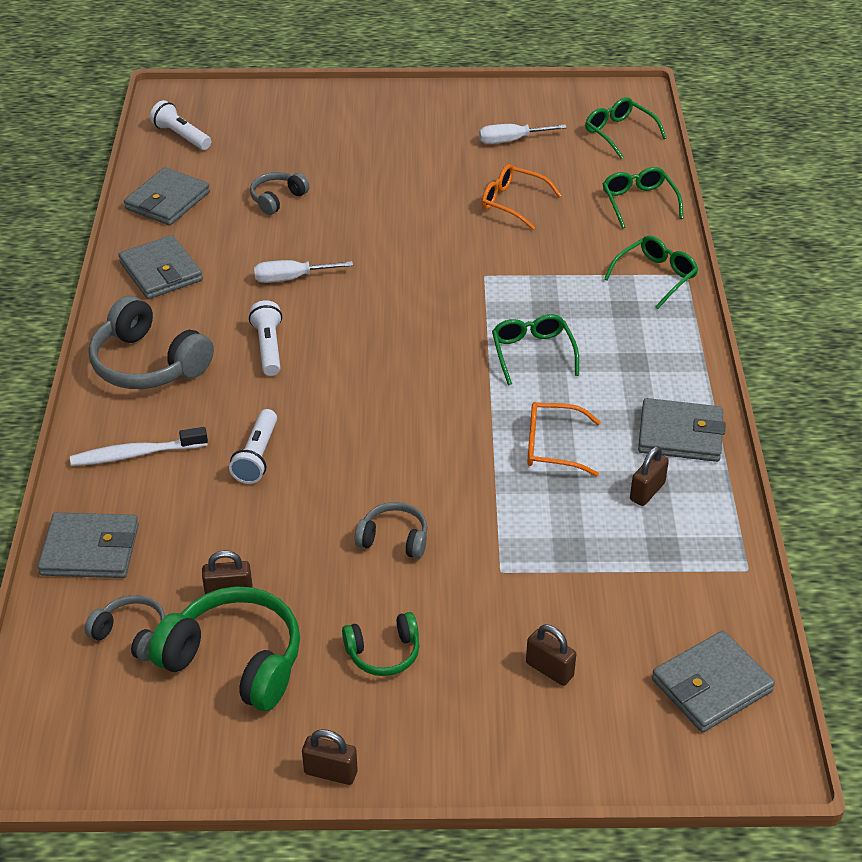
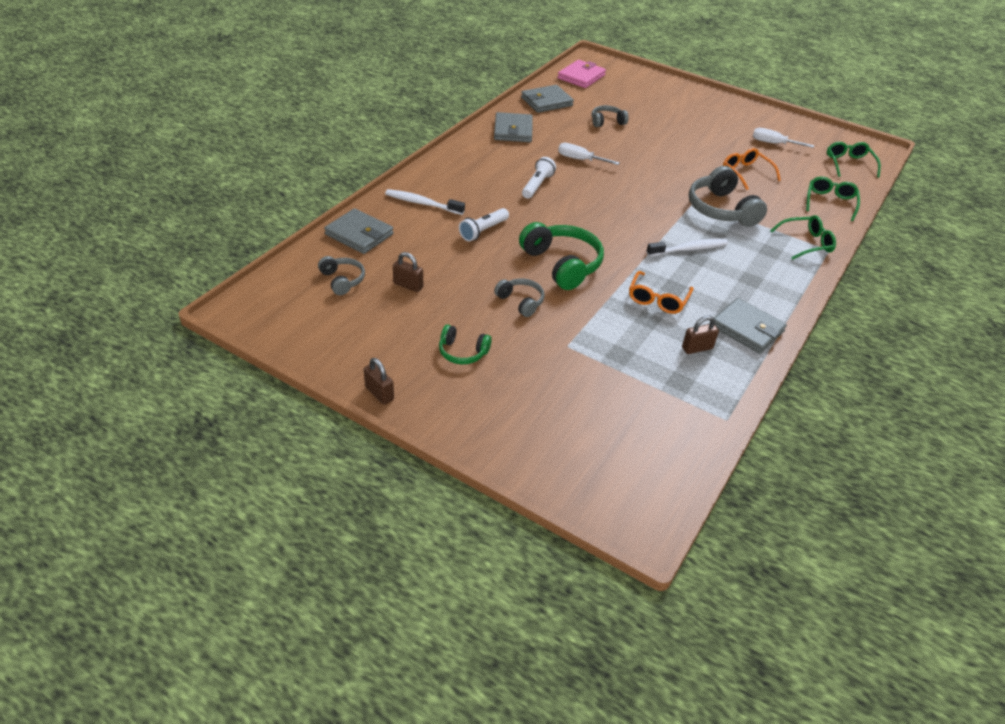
camera: 30 degrees right, 0 degrees up
grey headphones [89,296,214,389] -> grey headphones moved to [689,166,767,227]
green headphones [149,586,300,711] -> green headphones moved to [519,222,604,290]
white flashlight [150,100,211,150] -> pink wallet [558,60,606,88]
green glasses [492,314,579,385] -> white toothbrush [647,239,728,256]
brown padlock [526,624,576,686] -> none
orange glasses [527,402,601,477] -> orange glasses turned 105 degrees counterclockwise [629,271,694,314]
grey wallet [652,630,775,733] -> none

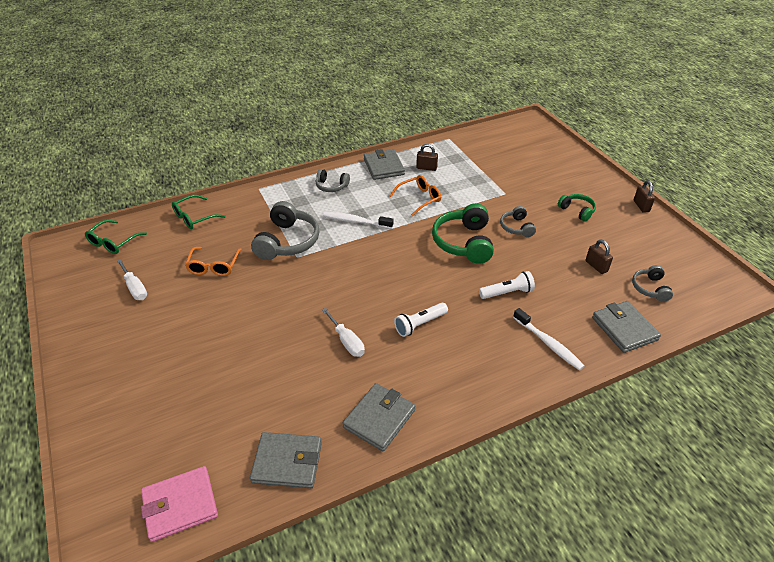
camera: 145 degrees left, 0 degrees up
grey headphones [592,105,629,127] -> grey headphones moved to [316,169,350,192]
green glasses [770,215,836,260] -> none

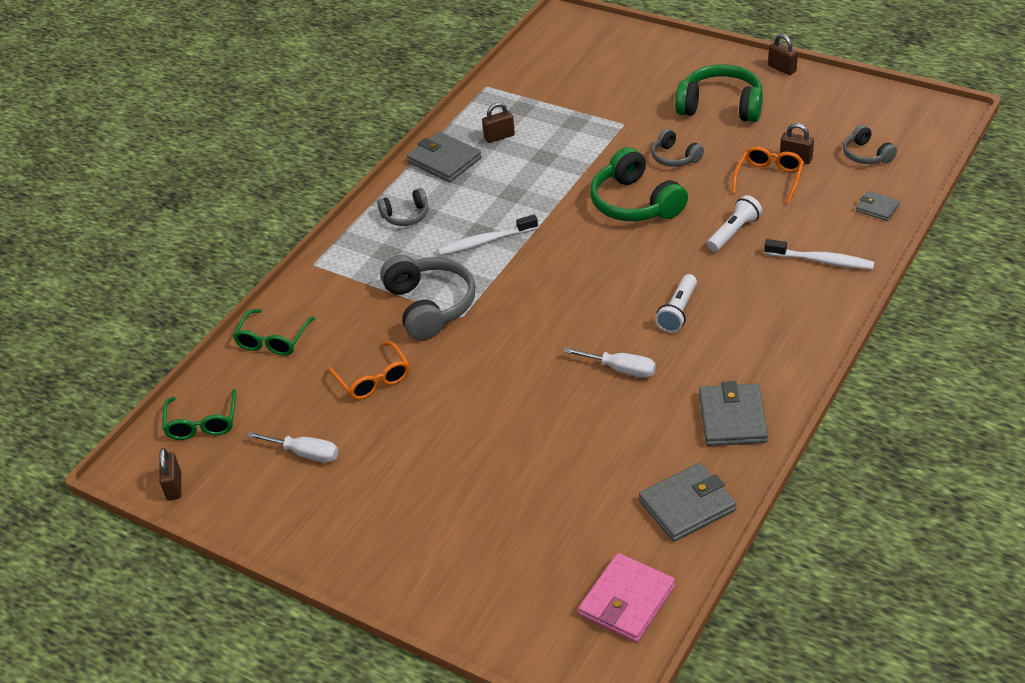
camera: 30 degrees left, 0 degrees up
orange glasses [390,175,441,216] -> orange glasses moved to [732,146,804,203]
green headphones [558,194,596,222] -> green headphones [675,64,763,122], size x1.82
grey wallet [592,301,661,353] -> grey wallet [856,191,900,221], size x0.55
none -> brown padlock [159,448,181,500]

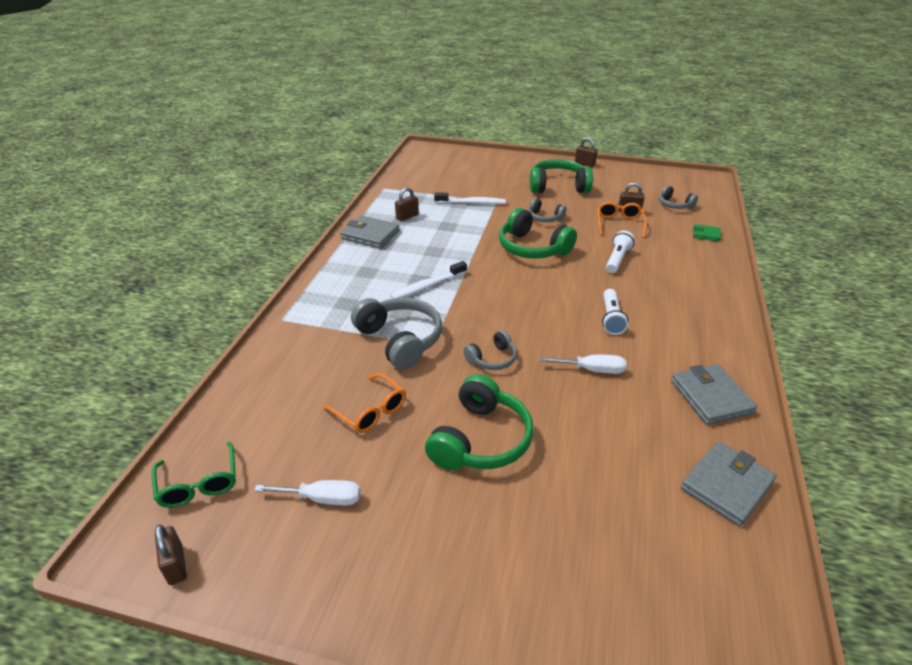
camera: 20 degrees left, 5 degrees down
green glasses [233,309,315,356] -> none
grey headphones [377,188,428,226] -> grey headphones moved to [463,330,517,370]
pink wallet [578,553,675,642] -> none
white toothbrush [764,239,874,270] -> white toothbrush moved to [434,192,506,204]
grey wallet [856,191,900,221] -> green wallet [693,224,721,242]
none -> green headphones [425,374,534,470]

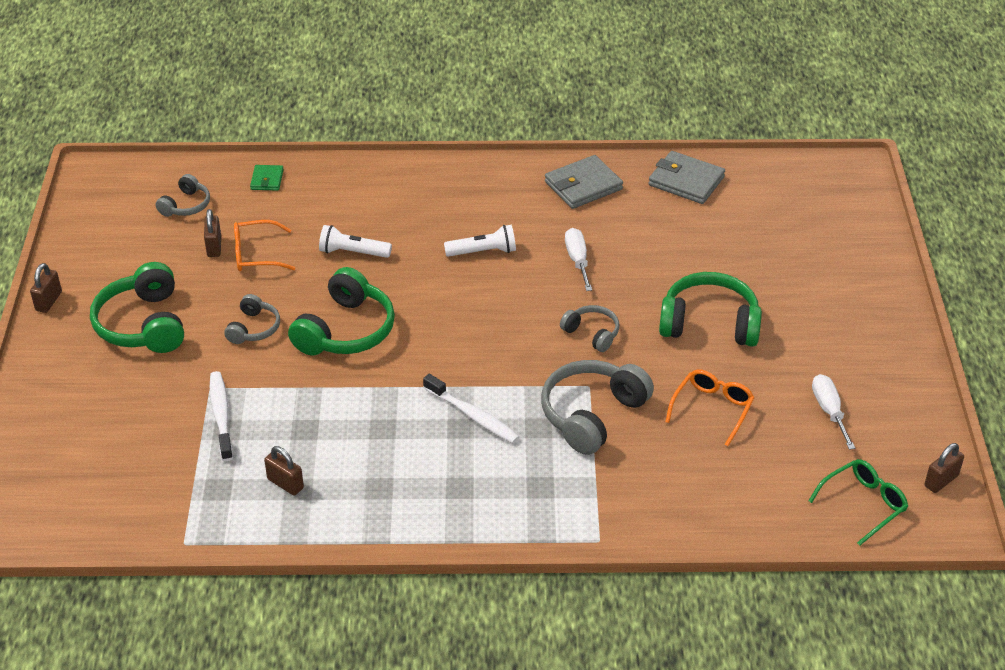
camera: 105 degrees left, 5 degrees up
grey wallet [340,215,400,249] -> none

